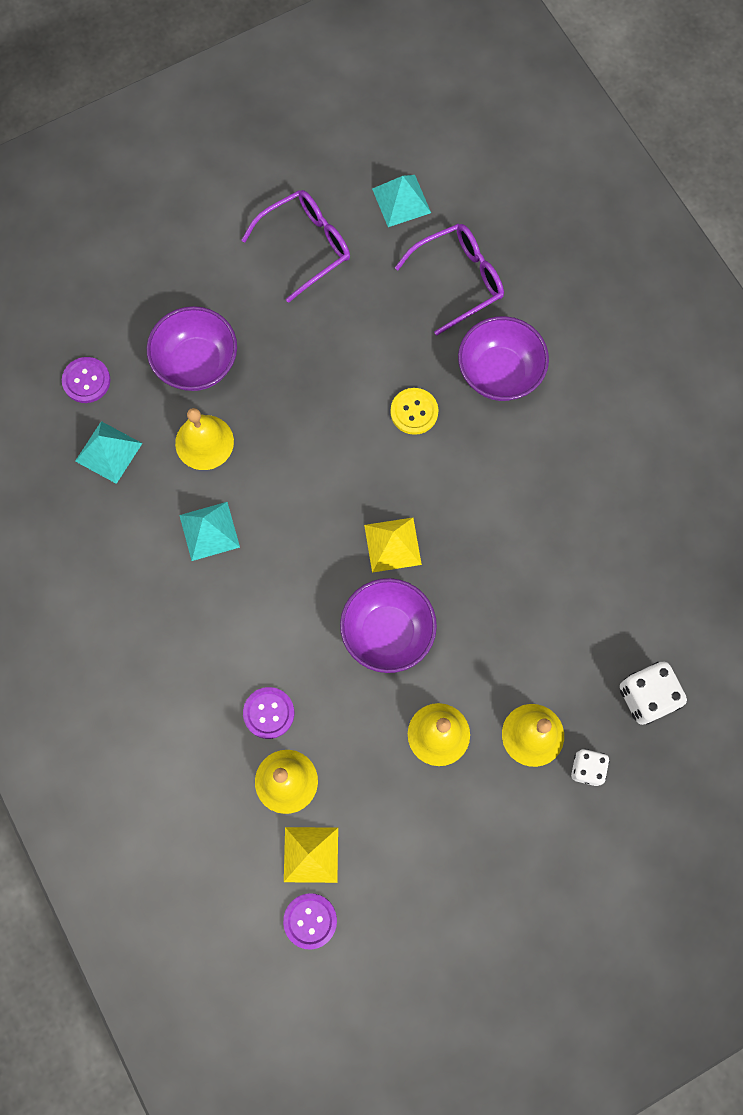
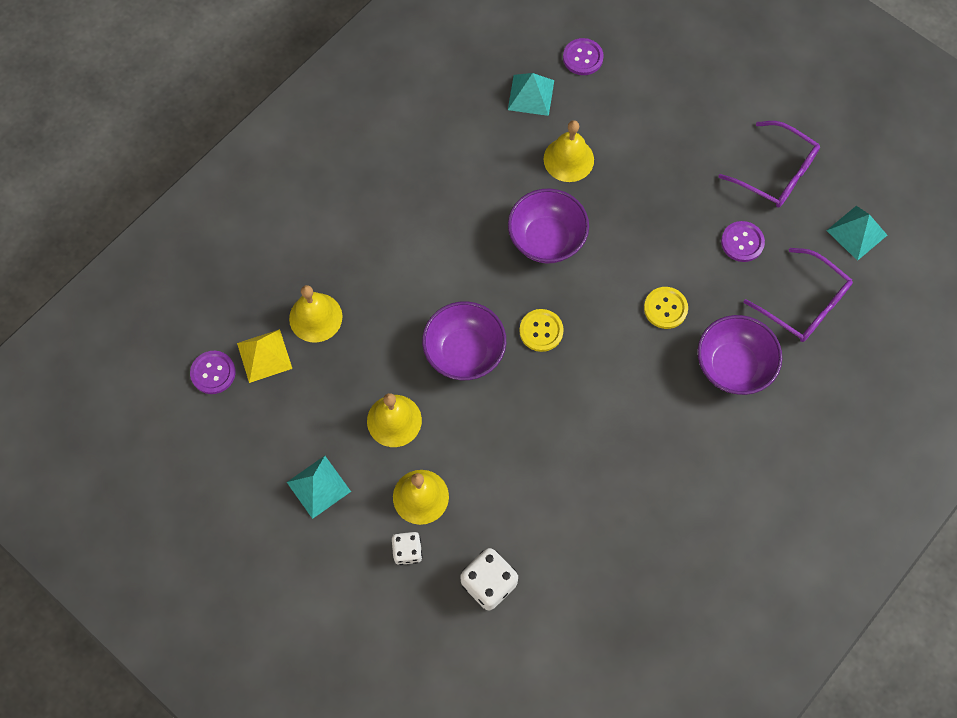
camera: 70 degrees right, 5 degrees down
purple bowl [147,306,237,391] -> purple bowl moved to [508,188,589,263]
turquoise pyramid [179,502,240,561] -> turquoise pyramid moved to [287,456,351,519]
purple button [243,687,294,739] -> purple button moved to [721,221,765,262]
yellow pyramid [364,518,422,573] -> yellow button [519,309,564,352]

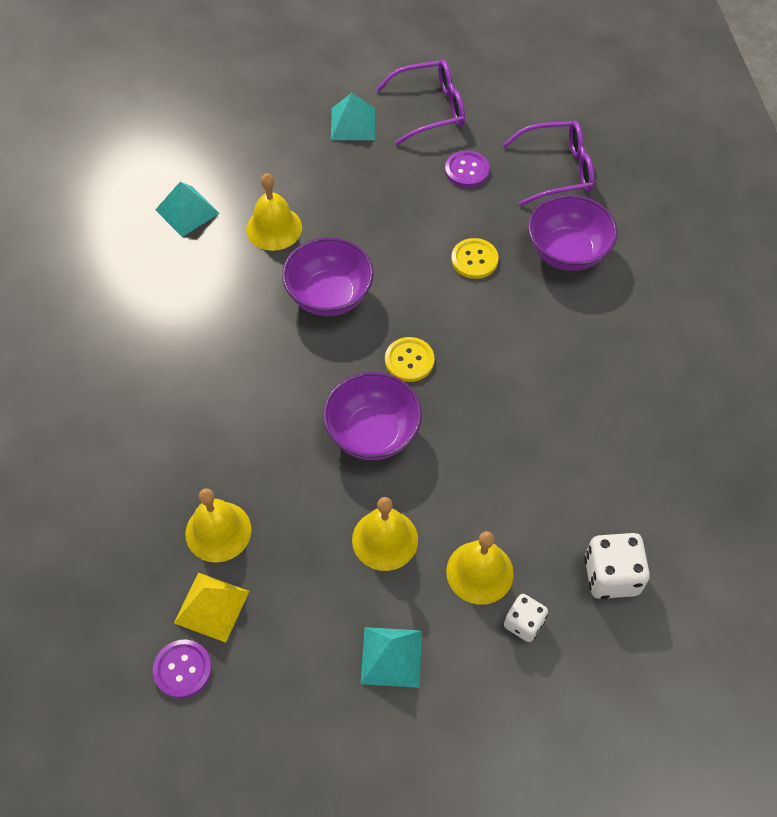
camera: 50 degrees left, 10 degrees down
purple button [563,38,604,75] -> none
turquoise pyramid [826,206,887,261] -> turquoise pyramid moved to [331,93,375,140]

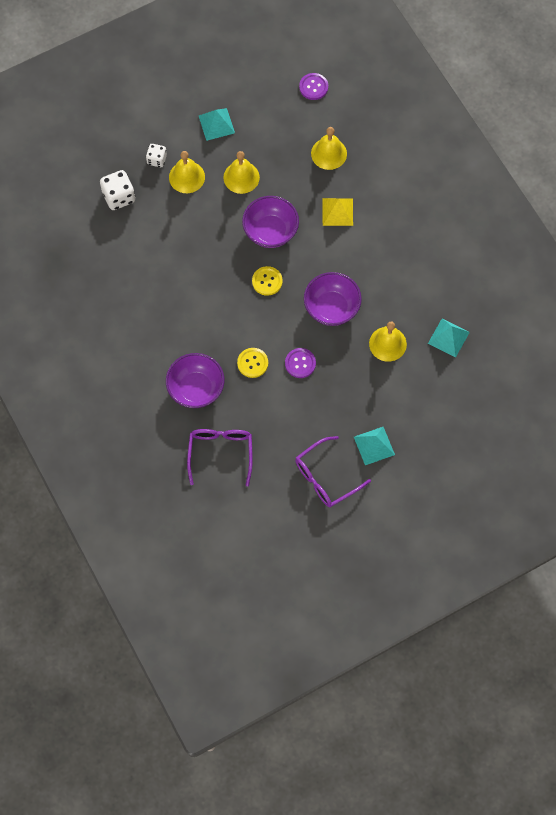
camera: 160 degrees right, 10 degrees up
yellow pyramid [174,573,249,643] -> yellow pyramid moved to [323,198,353,226]
purple button [445,150,490,188] -> purple button moved to [285,348,316,378]
purple glasses [502,120,595,206] -> purple glasses turned 120 degrees clockwise [187,429,253,486]

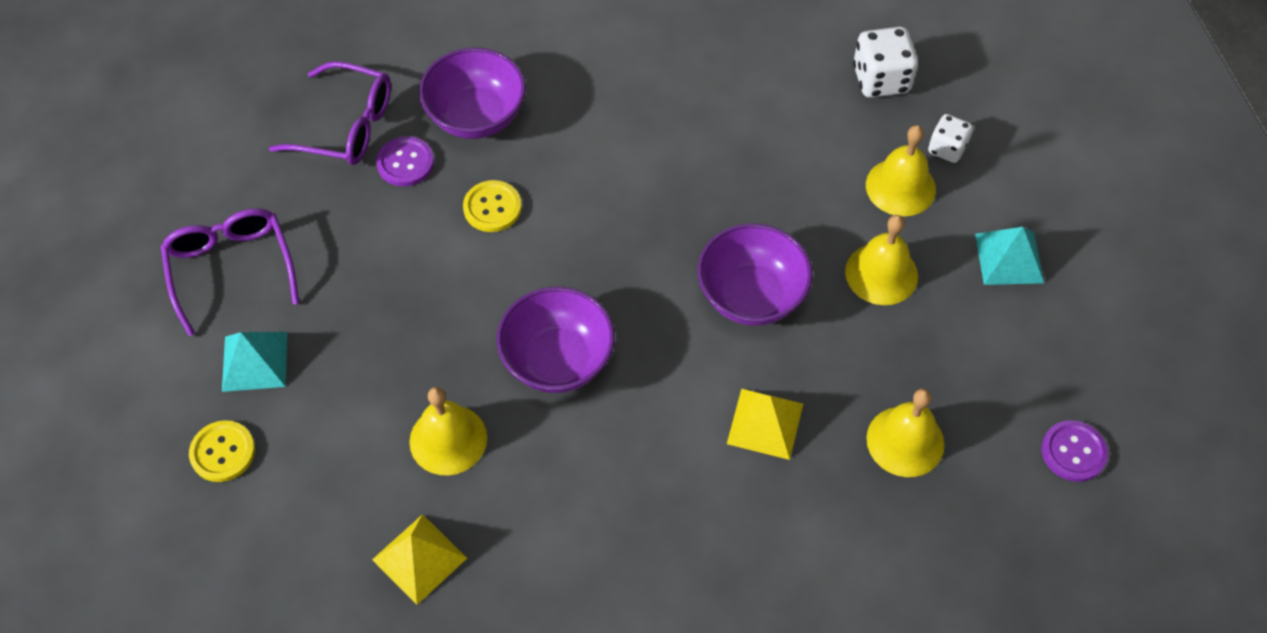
camera: 105 degrees right, 10 degrees down
yellow button [252,266,283,296] -> yellow button moved to [189,420,255,482]
purple button [285,348,316,378] -> purple button moved to [376,136,434,186]
turquoise pyramid [428,318,470,358] -> yellow pyramid [372,514,467,605]

